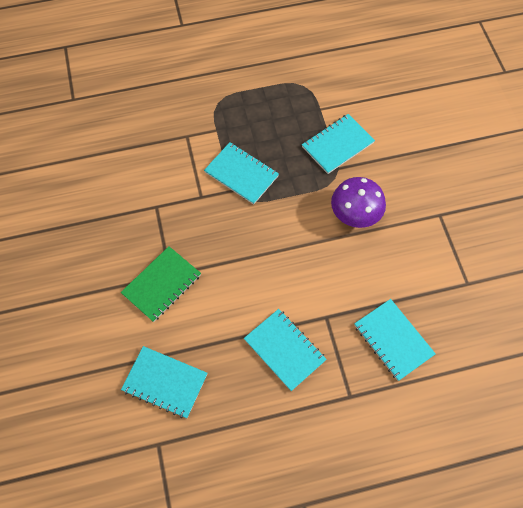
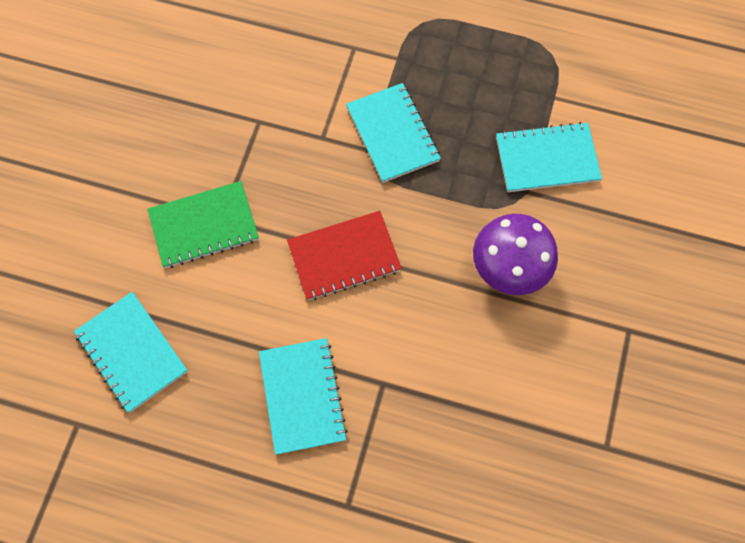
camera: 30 degrees right, 5 degrees up
turquoise notebook [354,299,436,381] -> none
none -> red notebook [287,211,402,300]

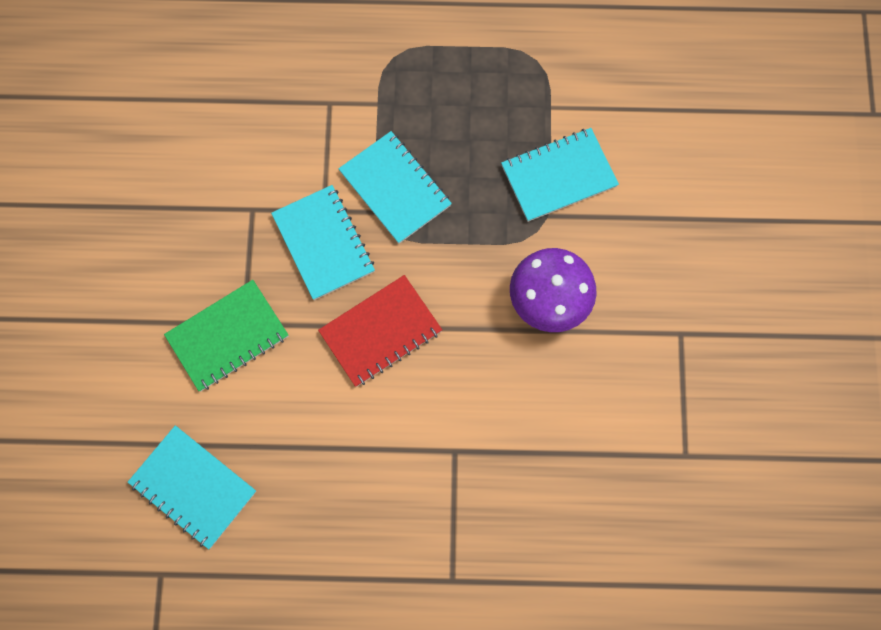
camera: 15 degrees left, 5 degrees up
turquoise notebook [259,338,348,455] -> turquoise notebook moved to [271,185,375,300]

